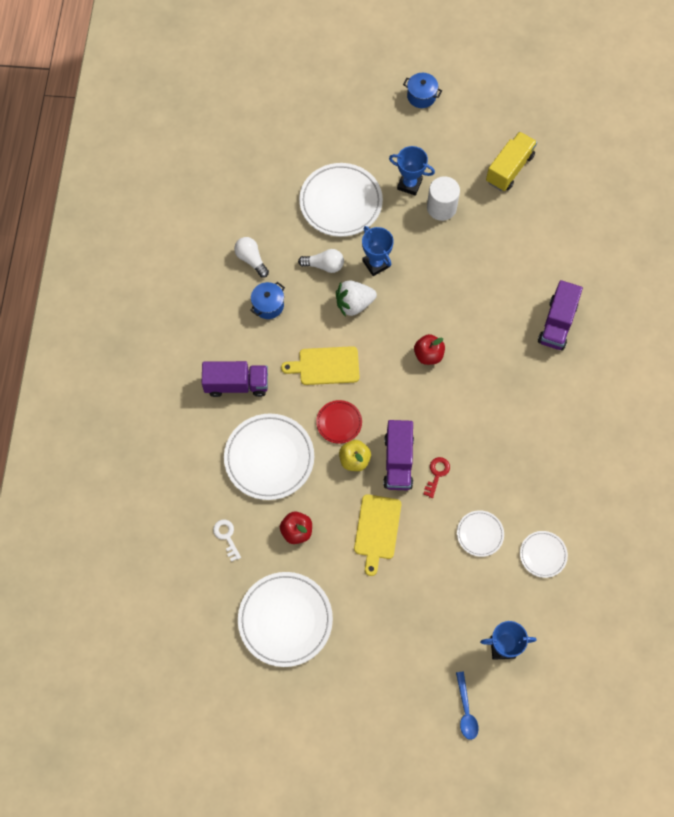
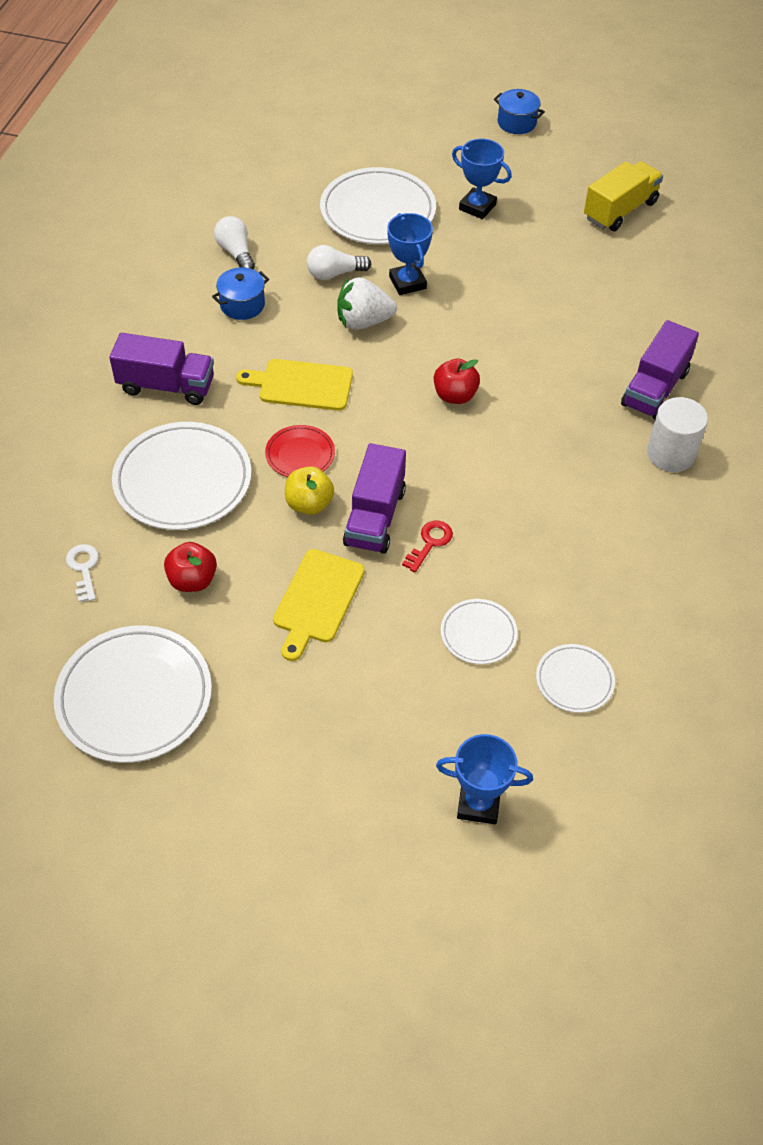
camera: 10 degrees right, 15 degrees down
white light bulb [298,249,344,273] -> white light bulb turned 150 degrees clockwise [307,245,371,280]
white cylinder [427,176,460,221] -> white cylinder moved to [647,397,708,472]
blue spoon [456,672,479,740] -> none

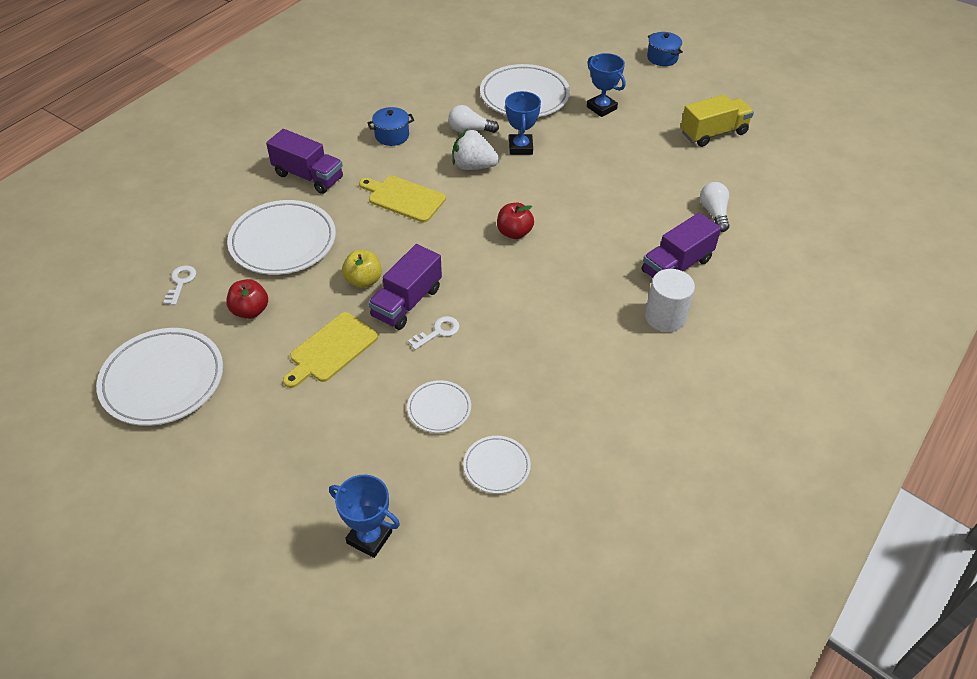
camera: 20 degrees right, 5 degrees down
white light bulb [214,216,255,269] -> white light bulb moved to [700,182,729,232]
red plate [265,425,335,477] -> none
red key [402,521,453,572] -> white key [408,316,460,350]

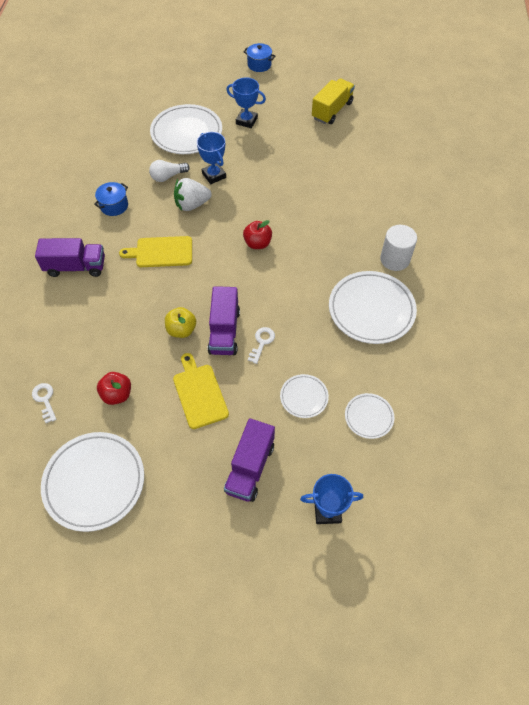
camera: 30 degrees left, 10 degrees up
white plate [227,200,336,275] -> white plate moved to [329,271,417,344]
yellow cutting board [283,312,378,388] -> yellow cutting board turned 150 degrees clockwise [173,353,229,429]
purple truck [642,212,721,278] -> purple truck moved to [224,418,275,502]
white light bulb [700,182,729,232] -> none

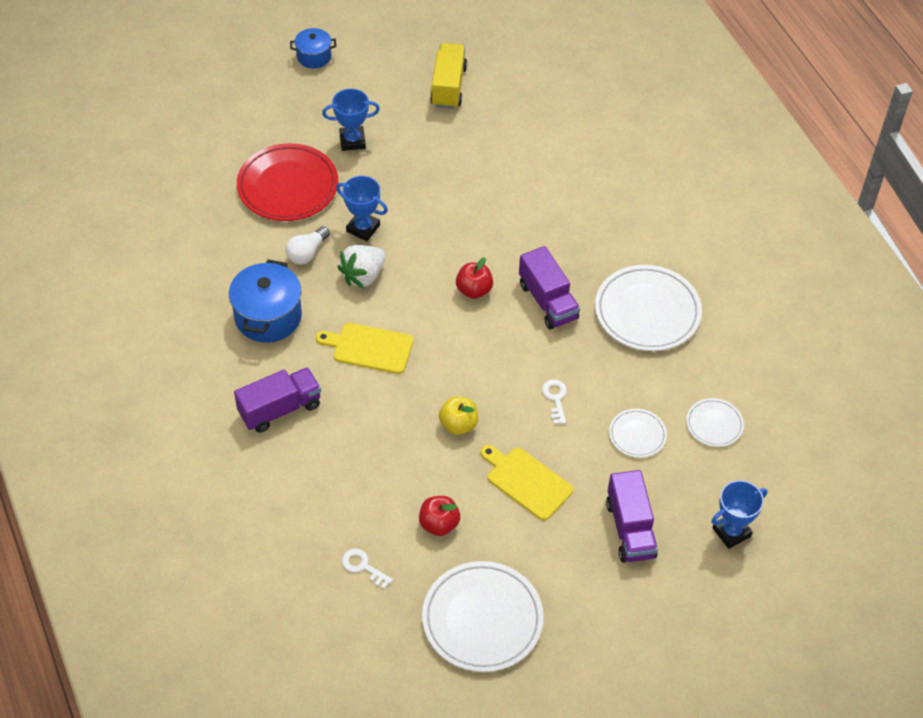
camera: 30 degrees left, 5 degrees down
blue pot [94,182,128,216] -> blue pot [229,260,302,343], size x1.73
yellow cutting board [119,236,192,267] -> yellow cutting board turned 45 degrees clockwise [316,323,413,374]
white plate [150,104,222,154] -> red plate [237,143,338,221]
purple truck [208,286,240,355] -> purple truck moved to [519,246,580,329]
white cylinder [380,225,417,271] -> none

